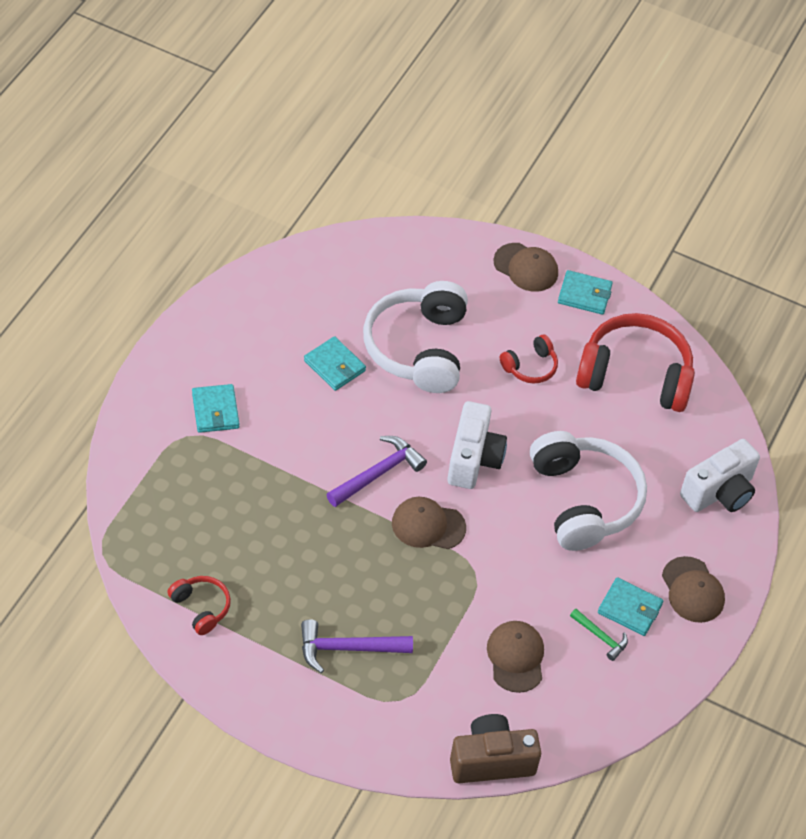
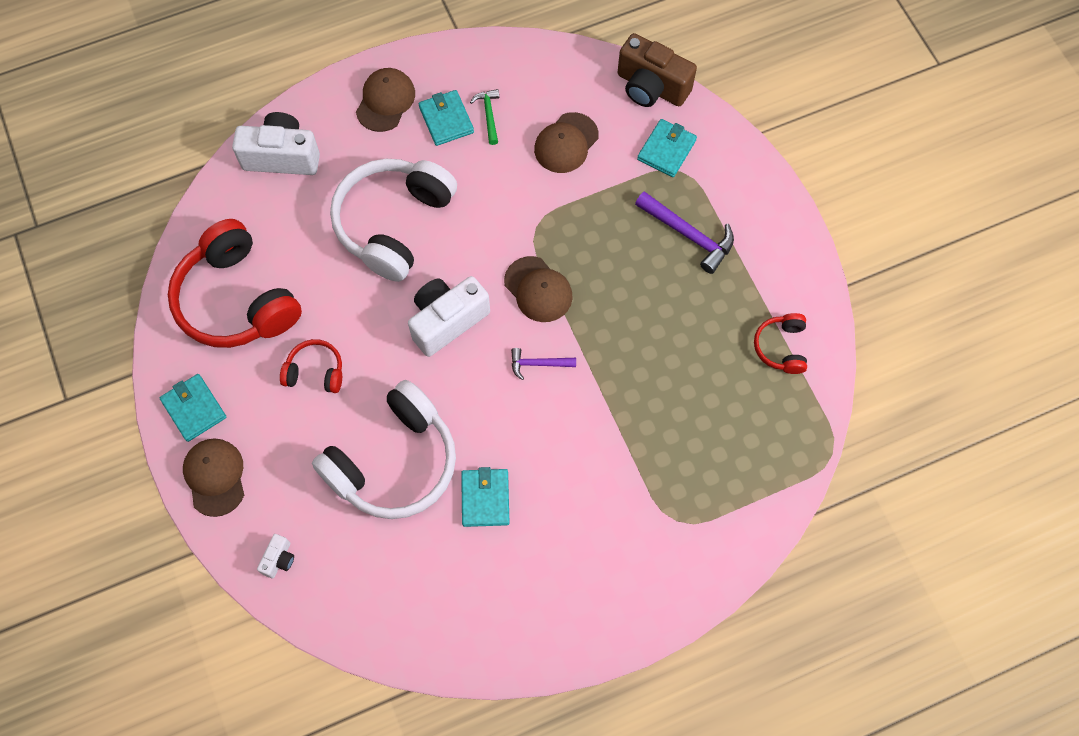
camera: 135 degrees left, 15 degrees up
turquoise wallet [192,384,239,433] -> turquoise wallet moved to [637,119,697,177]
purple hammer [326,436,427,507] -> purple hammer [511,348,576,380], size x0.59
none -> white camera [257,534,294,578]

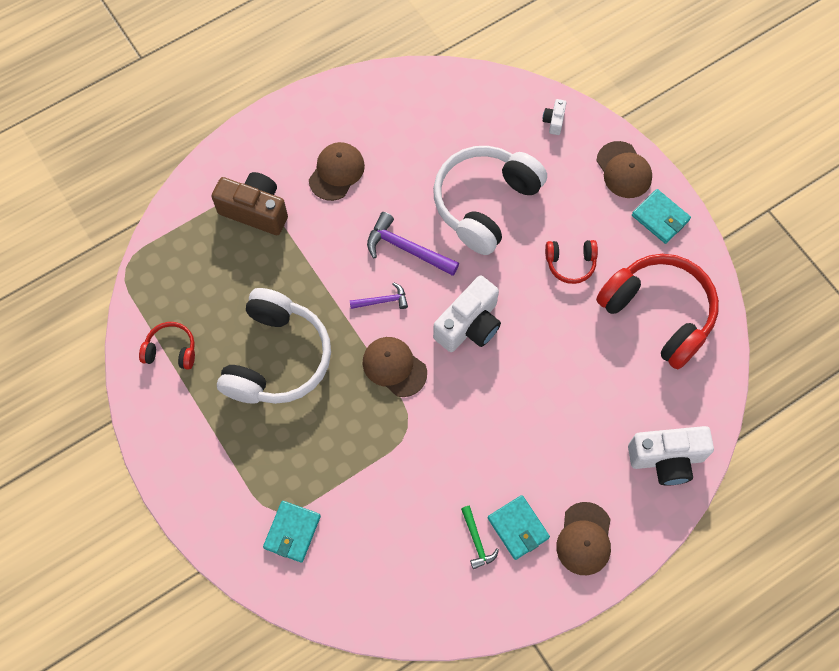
camera: 170 degrees right, 0 degrees up
white headphones [330,159,457,282] -> white headphones moved to [217,288,331,404]
turquoise wallet [461,467,510,527] -> none
brown cap [534,112,599,173] -> brown cap moved to [309,142,365,201]
brown camera [618,33,697,107] -> brown camera moved to [211,172,288,235]
purple hammer [635,191,734,274] -> purple hammer moved to [367,212,459,276]
red headphones [754,313,807,374] -> red headphones turned 75 degrees counterclockwise [139,322,195,370]

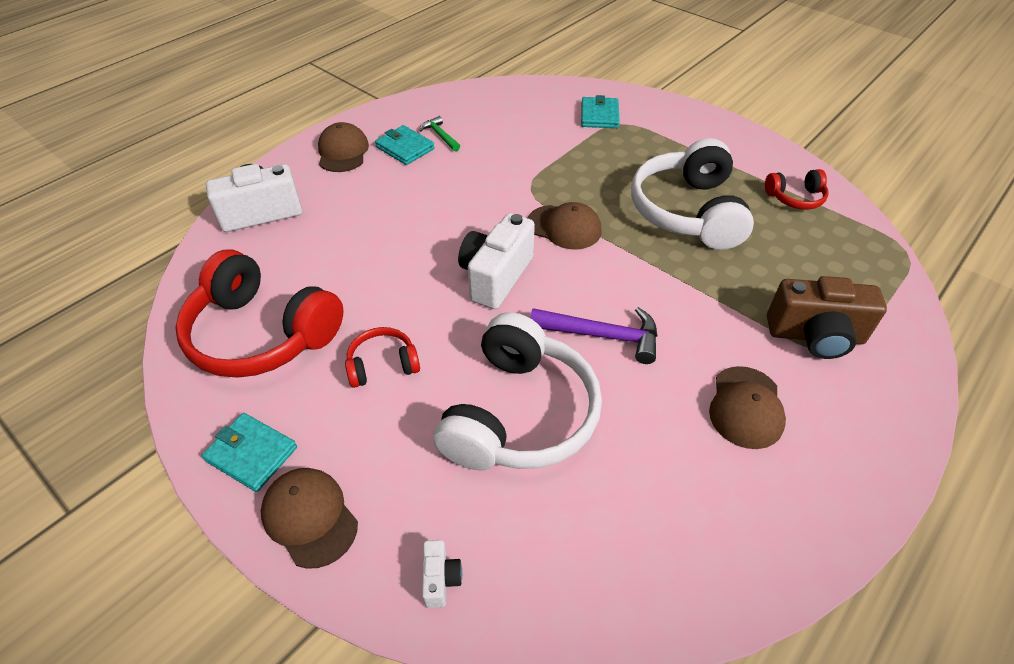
camera: 165 degrees right, 20 degrees down
purple hammer [350,282,408,309] -> none

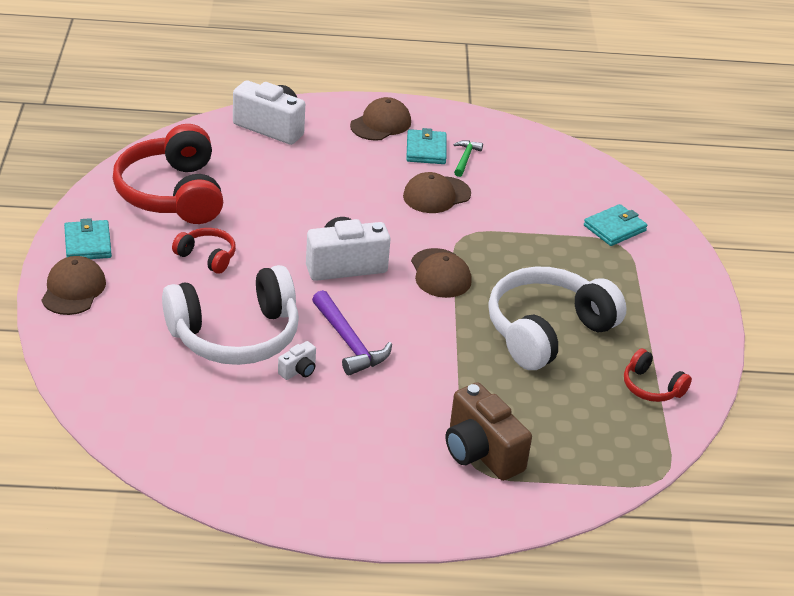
camera: 45 degrees right, 10 degrees down
white camera [422,540,462,608] -> white camera moved to [278,341,316,380]
brown cap [709,366,786,449] -> brown cap moved to [403,172,471,213]

